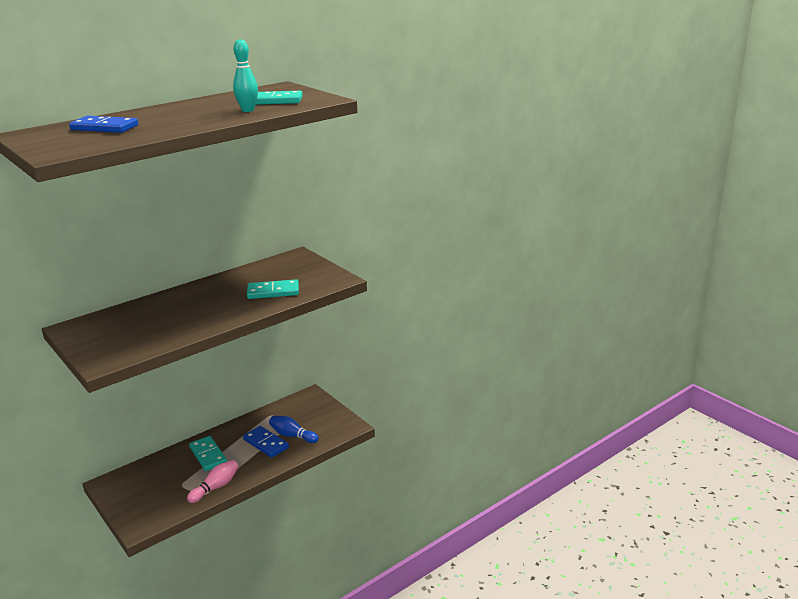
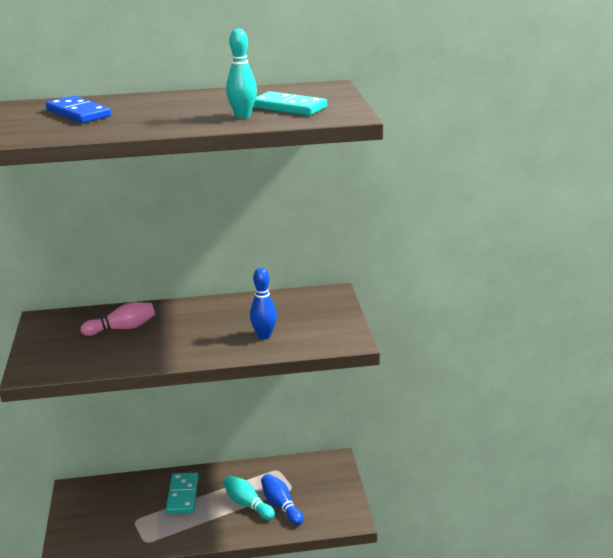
camera: 30 degrees right, 0 degrees up
pink bowling pin [187,460,239,503] -> pink bowling pin moved to [80,302,155,336]
blue domino [243,426,289,458] -> turquoise bowling pin [223,475,275,520]
turquoise domino [247,279,299,299] -> blue bowling pin [250,268,277,339]

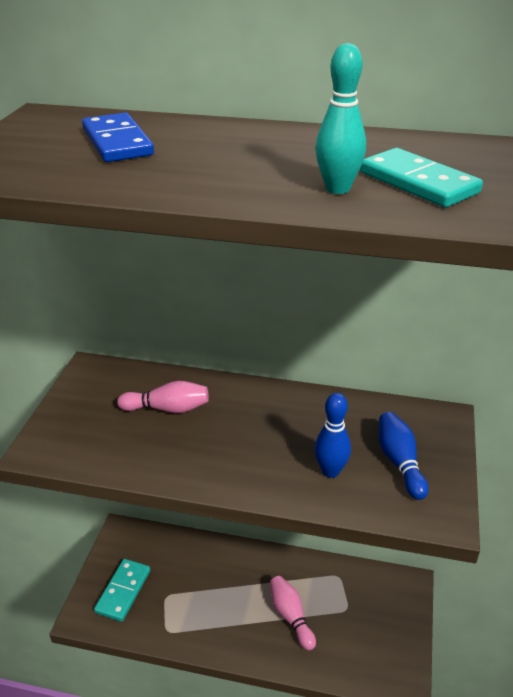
camera: 20 degrees right, 10 degrees up
turquoise domino [166,473,199,514] -> turquoise domino moved to [94,559,150,622]
turquoise bowling pin [223,475,275,520] -> pink bowling pin [270,576,316,650]
blue bowling pin [261,474,303,525] -> blue bowling pin moved to [379,412,429,500]

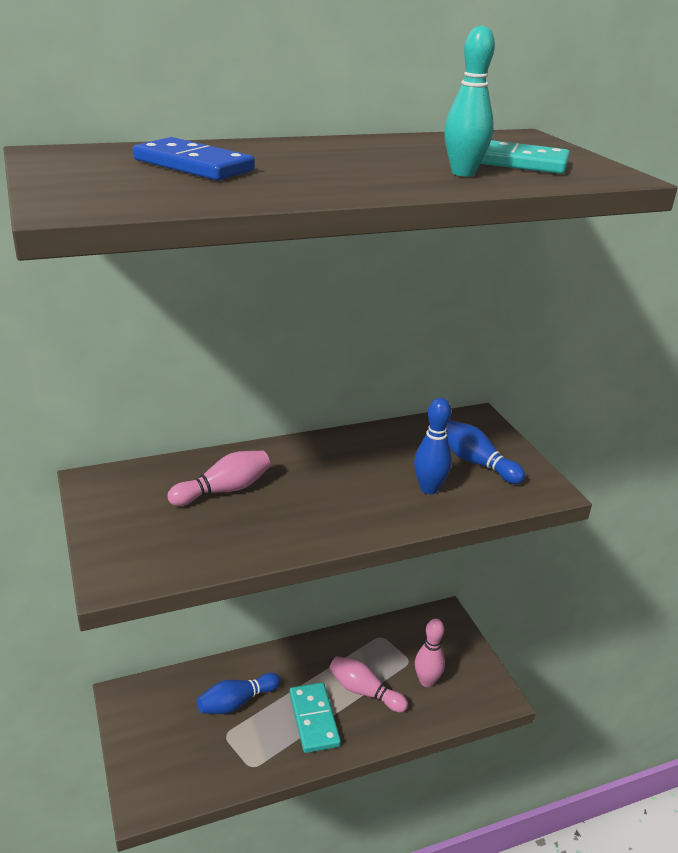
camera: 35 degrees left, 5 degrees down
turquoise domino [94,559,150,622] -> turquoise domino moved to [289,682,341,753]
none -> blue bowling pin [197,673,281,714]
none -> pink bowling pin [415,619,445,687]

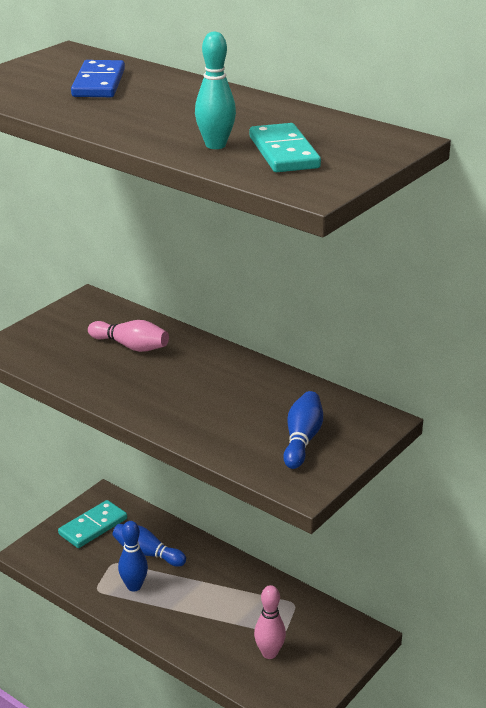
camera: 60 degrees right, 0 degrees up
turquoise domino [289,682,341,753] -> turquoise domino moved to [58,500,127,548]
pink bowling pin [329,656,408,713] -> none
blue bowling pin [414,398,452,494] -> blue bowling pin moved to [118,521,148,592]

